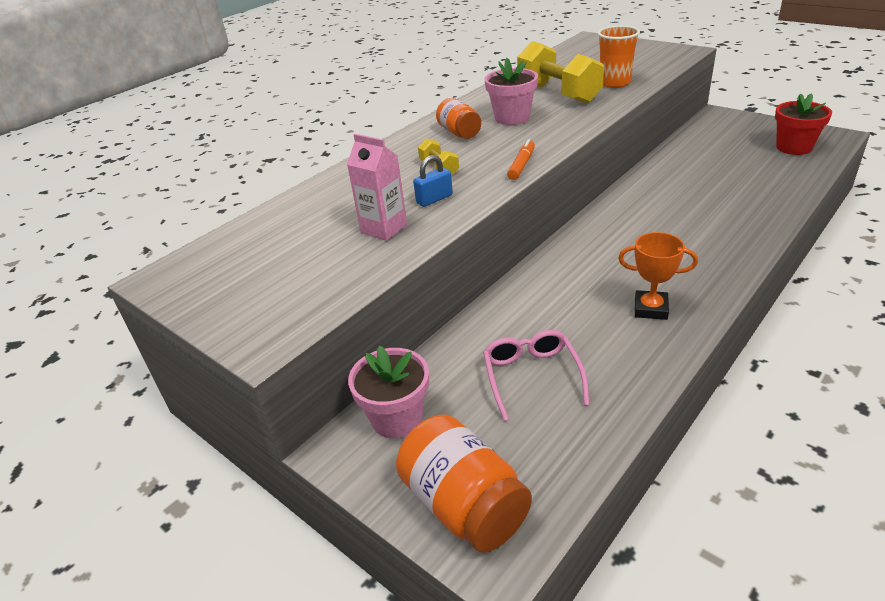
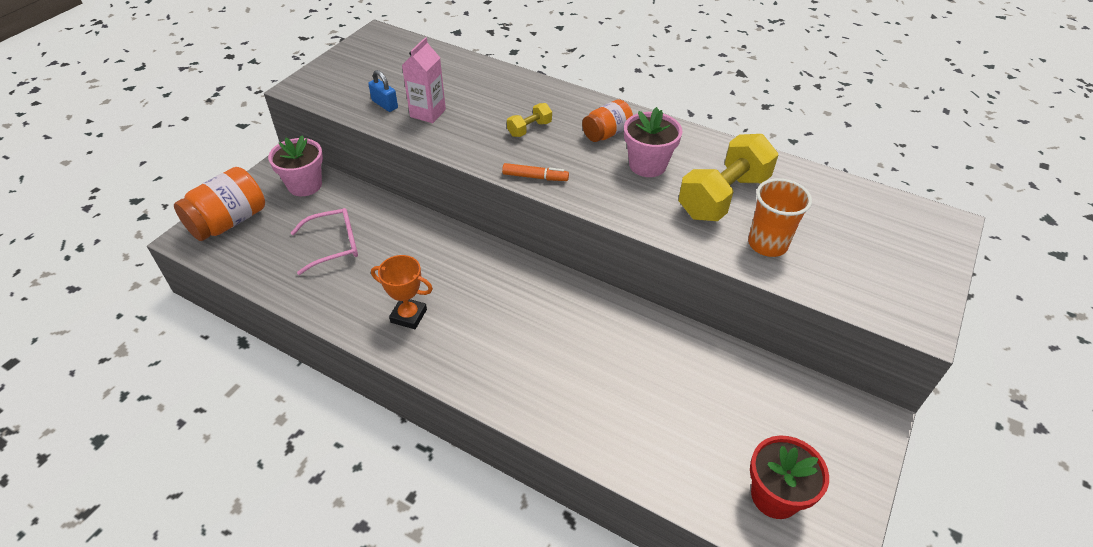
camera: 75 degrees right, 10 degrees up
blue padlock [413,155,453,207] -> blue padlock moved to [368,70,398,112]
orange trophy [618,232,698,320] -> orange trophy turned 75 degrees counterclockwise [371,255,433,329]

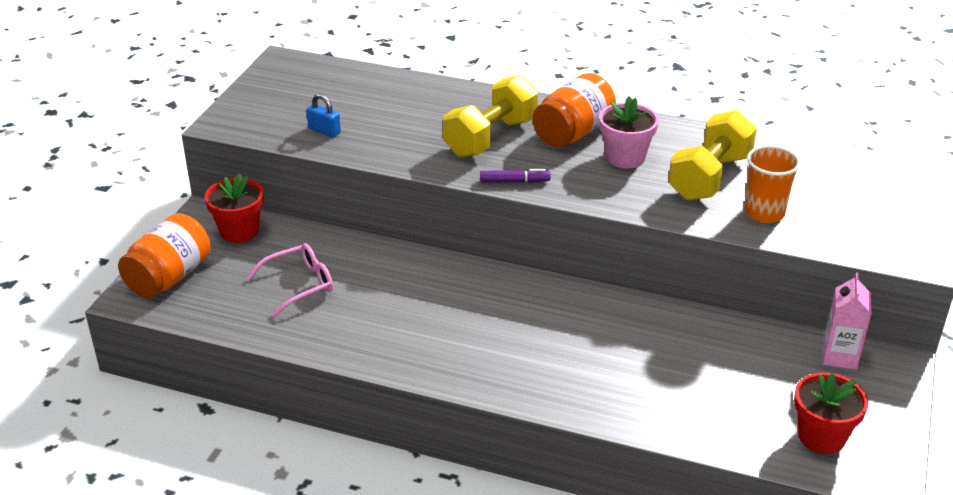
camera: 10 degrees left, 10 degrees down
pink flower pot [268,135,323,196] -> red flower pot [204,173,264,243]
orange trophy [371,255,433,329] -> none
pink carton [402,37,446,123] -> pink carton moved to [823,272,871,370]
orange marker [502,163,569,181] -> purple marker [480,169,550,183]
yellow dumbbell [507,103,552,137] -> yellow dumbbell [443,75,538,157], size x2.14
orange jar [582,99,633,142] -> orange jar [533,73,616,147], size x1.62

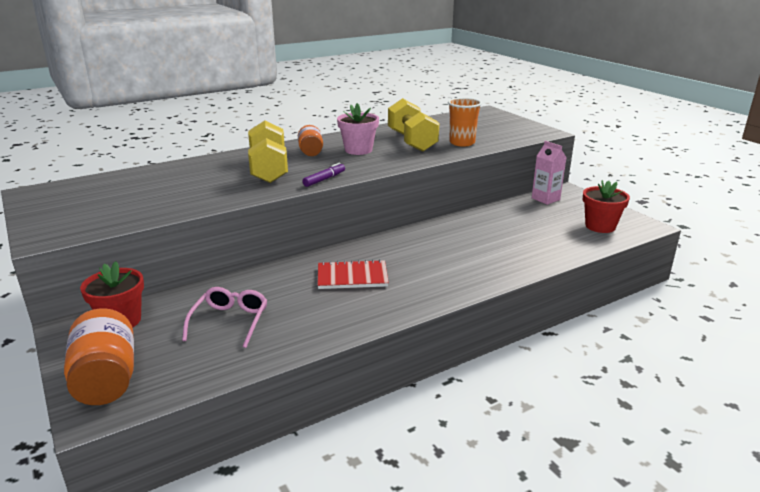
camera: 50 degrees left, 10 degrees down
blue padlock [306,94,341,138] -> none
orange jar [533,73,616,147] -> orange jar [298,125,323,156], size x0.62
none -> red notebook [317,259,389,289]

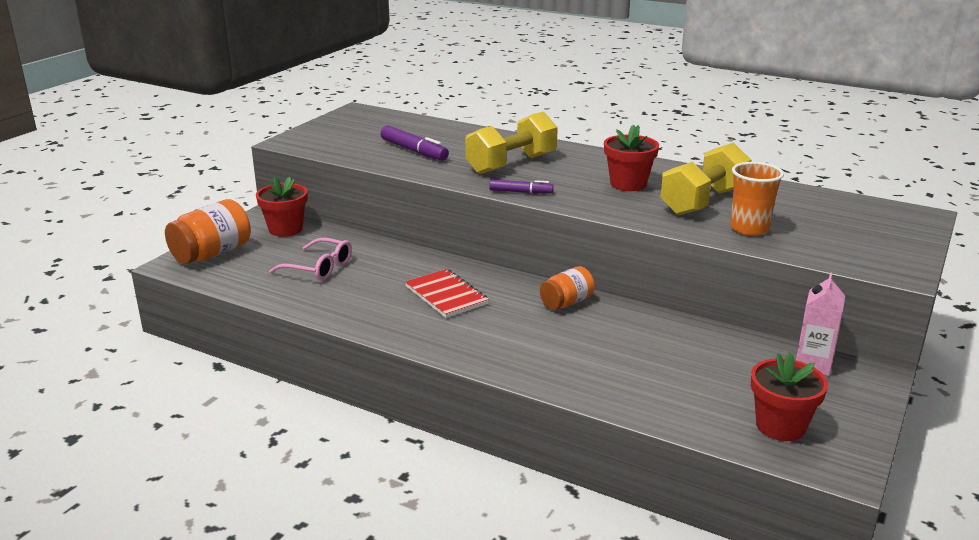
camera: 60 degrees right, 0 degrees up
pink glasses [182,287,267,348] -> pink glasses turned 45 degrees clockwise [269,238,352,281]
orange jar [298,125,323,156] -> orange jar moved to [540,266,595,310]
pink flower pot [337,103,379,155] -> red flower pot [604,125,659,191]
none -> purple marker [380,125,449,161]

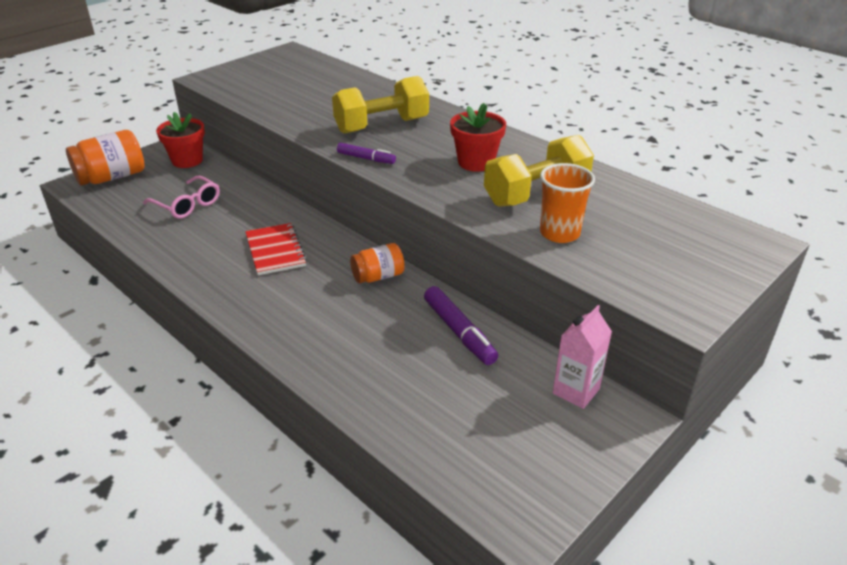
camera: 15 degrees right, 10 degrees up
purple marker [380,125,449,161] -> purple marker moved to [424,286,498,365]
red flower pot [751,353,828,441] -> none

